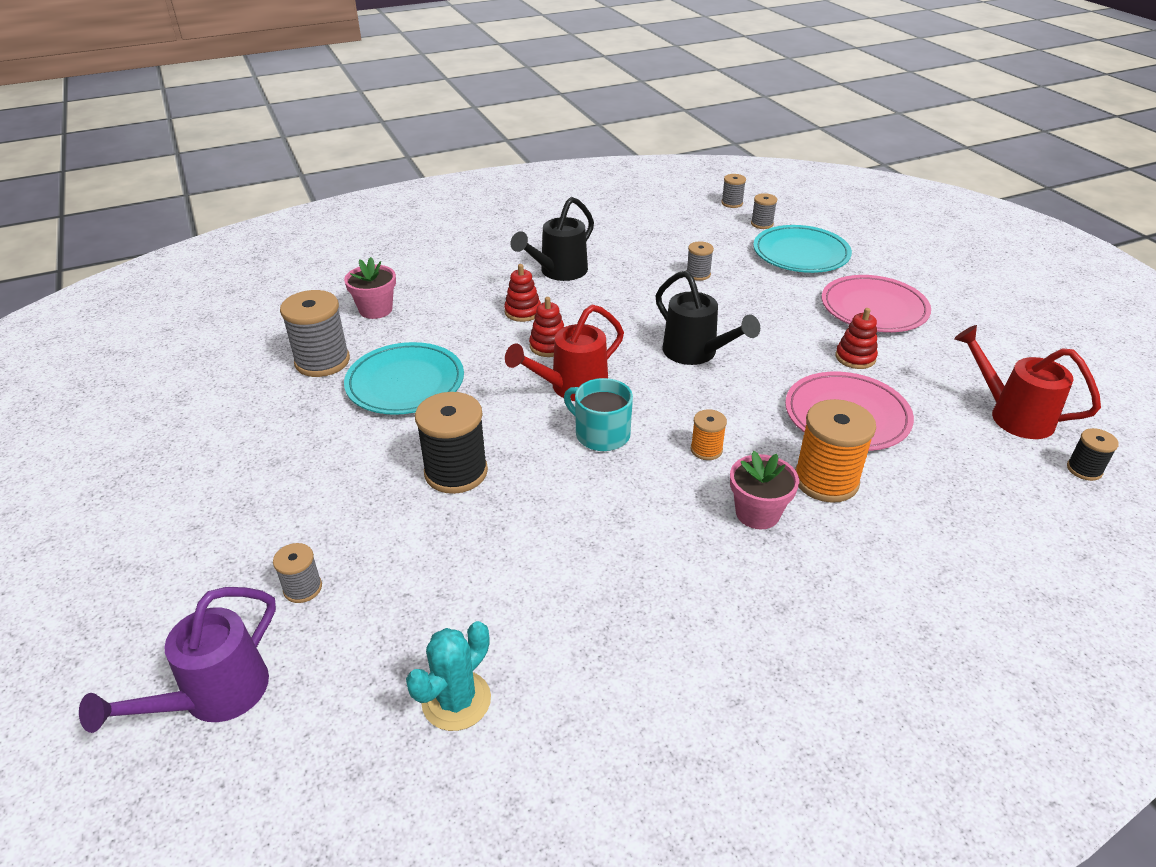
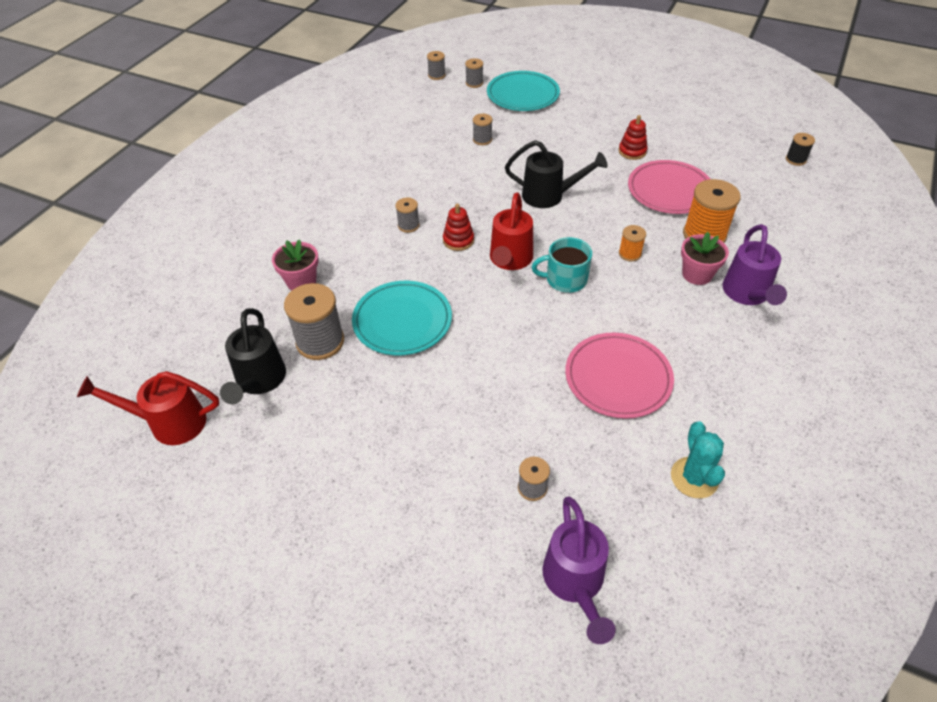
camera: 40 degrees left, 10 degrees up
black spool [415,392,488,494] -> none
red stacking toy [504,264,541,322] -> grey spool [395,198,420,233]
black watering can [510,197,594,281] -> black watering can moved to [220,308,286,404]
pink plate [822,275,931,332] -> pink plate moved to [565,333,674,418]
red watering can [954,325,1101,439] -> red watering can moved to [77,371,219,445]
none -> purple watering can [722,224,787,305]

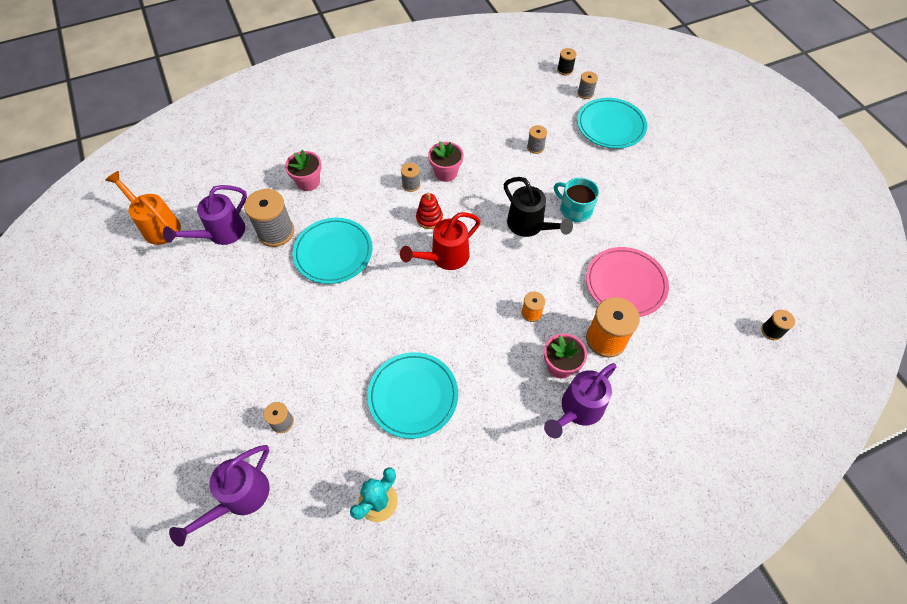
camera: 40 degrees right, 10 degrees up
red watering can [77,371,219,445] -> orange watering can [105,171,181,245]
black watering can [220,308,286,404] -> purple watering can [163,185,247,245]
grey spool [427,51,446,80] -> black spool [557,48,577,75]
turquoise mug [532,237,592,293] -> turquoise mug moved to [554,178,599,222]
pink plate [565,333,674,418] -> turquoise plate [367,352,458,439]
red stacking toy [619,115,647,160] -> none
none -> pink flower pot [428,141,463,182]

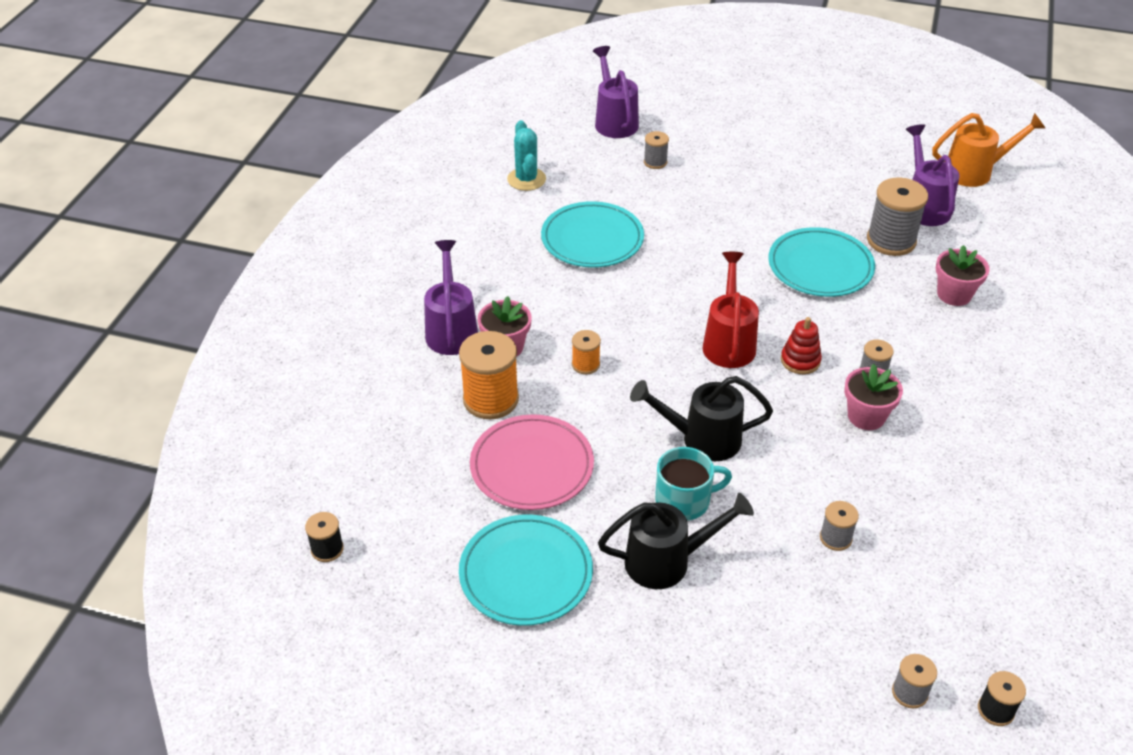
camera: 130 degrees right, 15 degrees down
turquoise plate [577,98,647,149] -> turquoise plate moved to [459,515,593,626]
none -> black watering can [598,493,754,589]

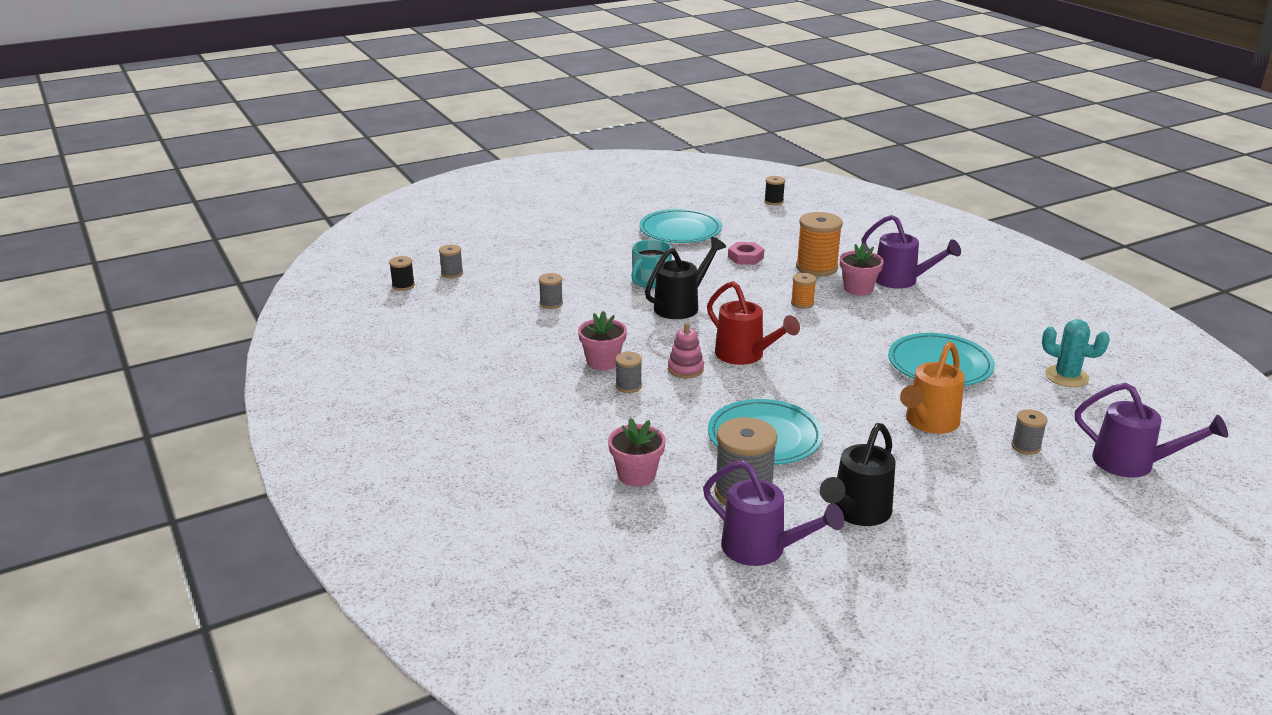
camera: 135 degrees right, 15 degrees down
pink plate [470,414,594,510] -> pink nut [728,242,764,265]
black watering can [598,493,754,589] -> black watering can moved to [820,423,896,526]
red stacking toy [781,317,822,374] -> pink stacking toy [668,323,704,378]
orange watering can [932,113,1045,187] -> orange watering can moved to [900,342,965,434]

